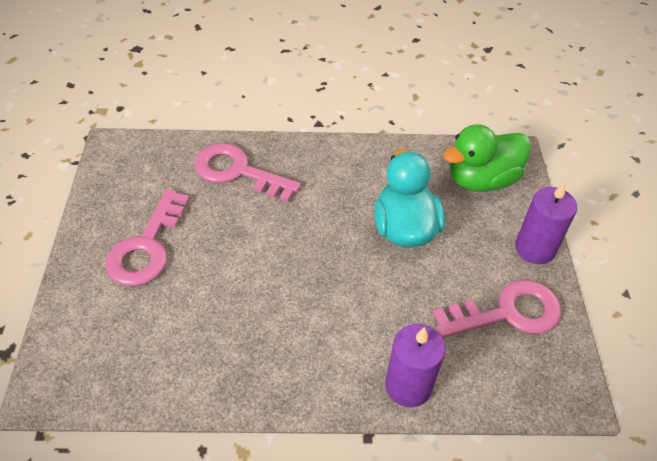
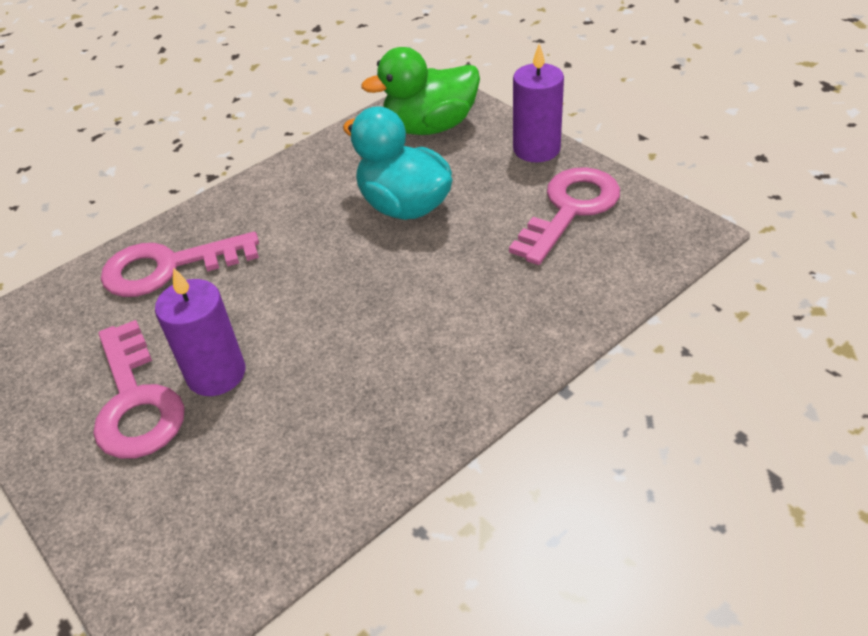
camera: 35 degrees left, 5 degrees down
purple candle [386,324,445,407] -> purple candle moved to [155,267,245,396]
green duck [443,124,531,192] -> green duck turned 45 degrees clockwise [361,47,480,135]

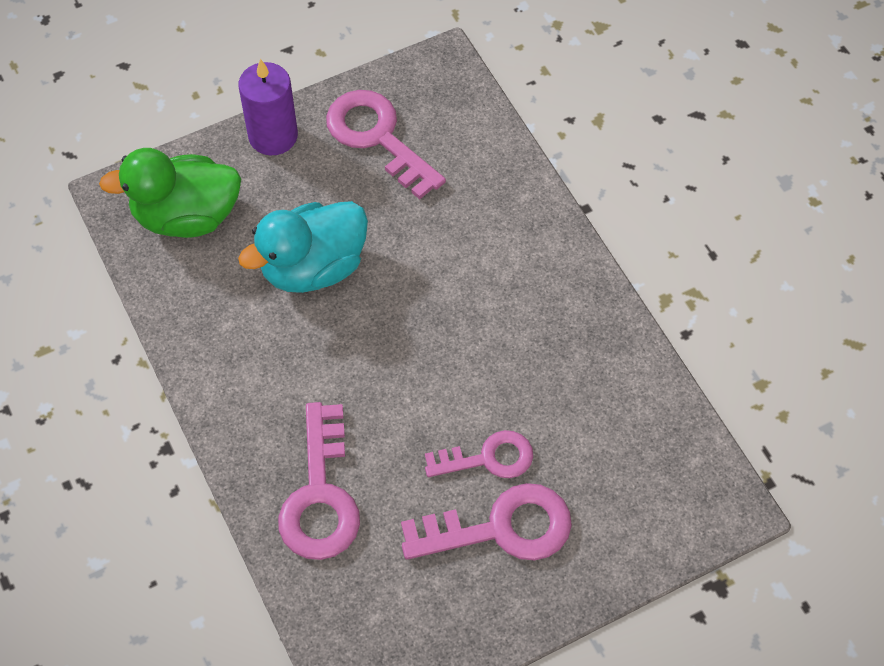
camera: 80 degrees left, 15 degrees up
purple candle [155,267,245,396] -> pink key [425,430,533,478]
green duck [361,47,480,135] -> green duck turned 90 degrees clockwise [99,148,241,238]

